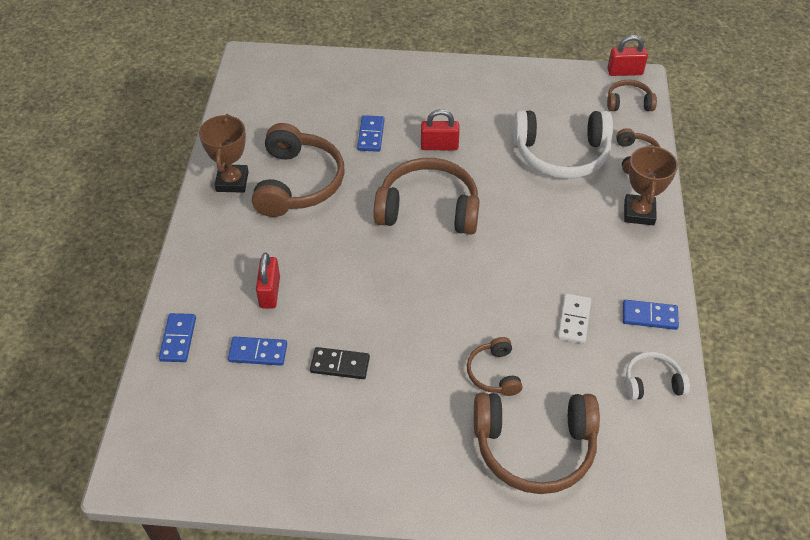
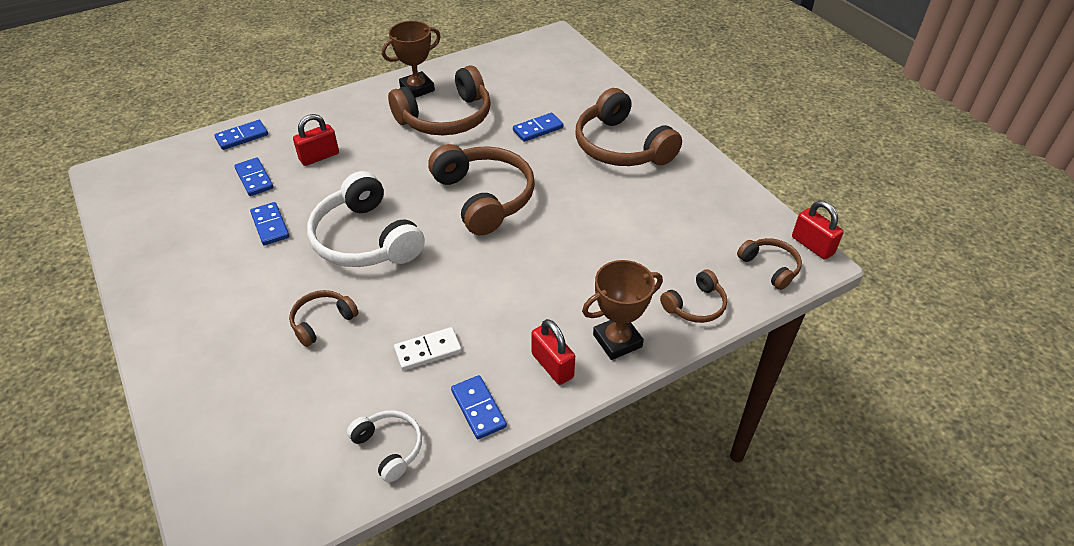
camera: 55 degrees right, 5 degrees down
black domino [310,347,370,379] -> blue domino [250,202,289,245]
red padlock [421,109,460,150] -> red padlock moved to [531,319,575,385]
brown headphones [474,393,600,494] -> brown headphones moved to [575,88,682,166]
white headphones [513,110,613,179] -> white headphones moved to [307,171,425,267]

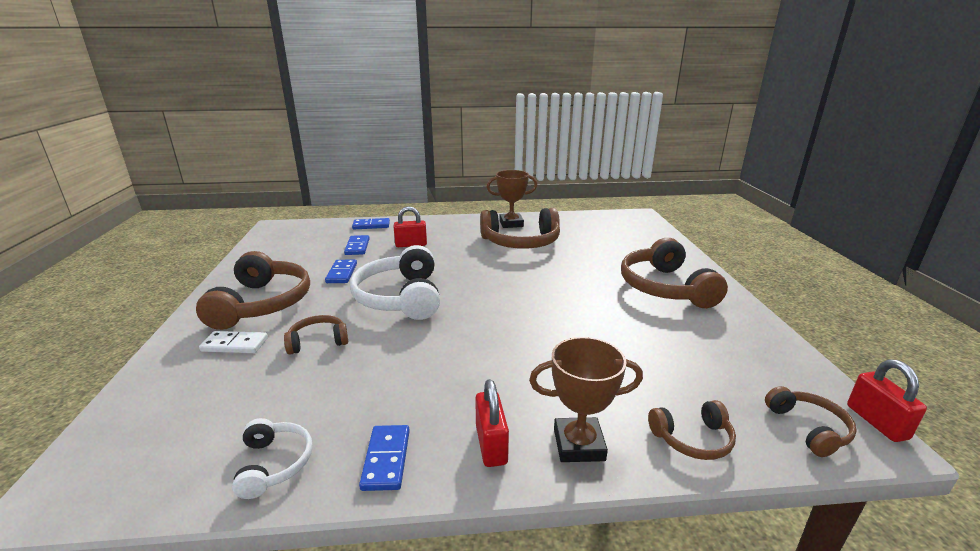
camera: 25 degrees right, 20 degrees down
white domino [394,327,462,371] -> white domino moved to [199,331,268,353]
brown headphones [428,144,535,235] -> brown headphones moved to [196,251,310,330]
blue domino [513,113,564,142] -> none

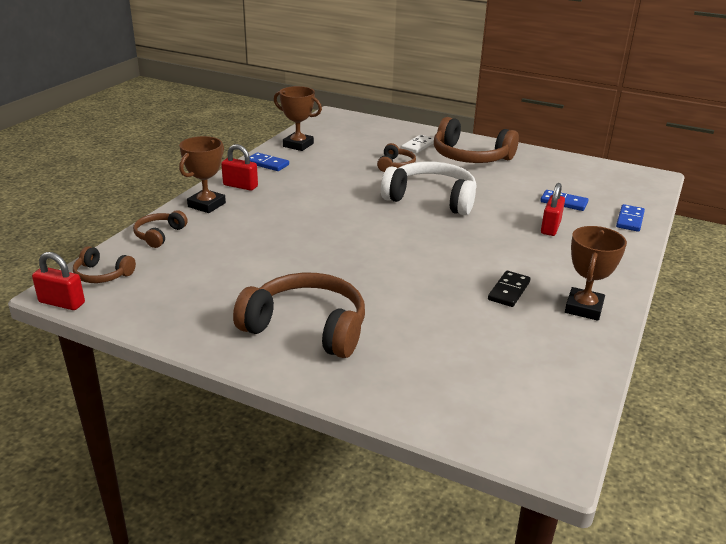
camera: 120 degrees right, 5 degrees up
white headphones [232,418,313,499] -> brown trophy [274,86,322,151]
blue domino [325,259,357,283] -> none
brown headphones [480,208,560,249] -> black domino [488,271,530,307]

